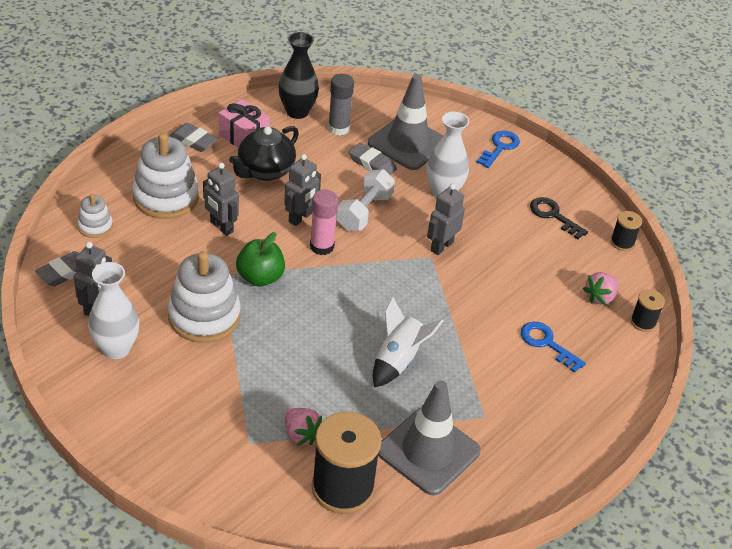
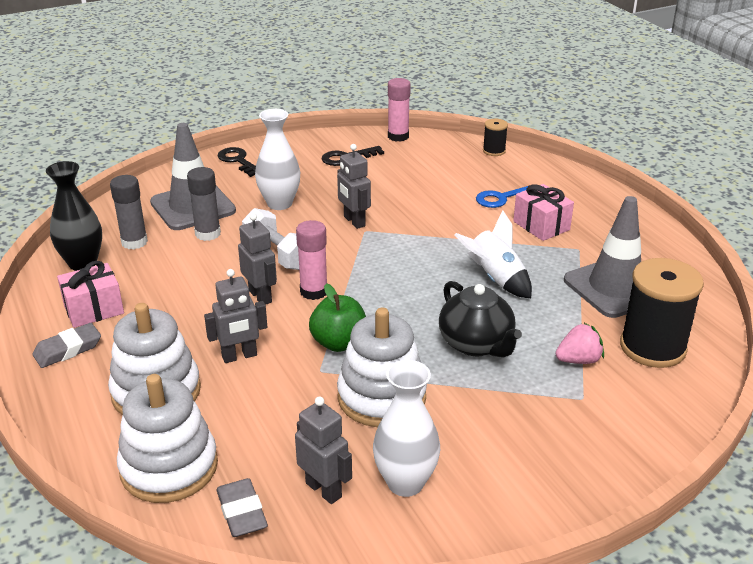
camera: 65 degrees left, 10 degrees down
white stacking toy [77,194,113,238] -> white stacking toy [117,374,218,503], size x1.95
black teapot [229,126,299,181] -> black teapot moved to [439,281,522,357]
grey eraser [349,142,397,175] -> grey glue stick [187,167,221,241]
blue key [476,131,520,168] -> black key [218,147,256,177]
pink strawberry [583,272,618,305] -> none
black spool [611,211,642,251] -> pink glue stick [388,78,411,142]
none -> pink gift [513,184,574,241]

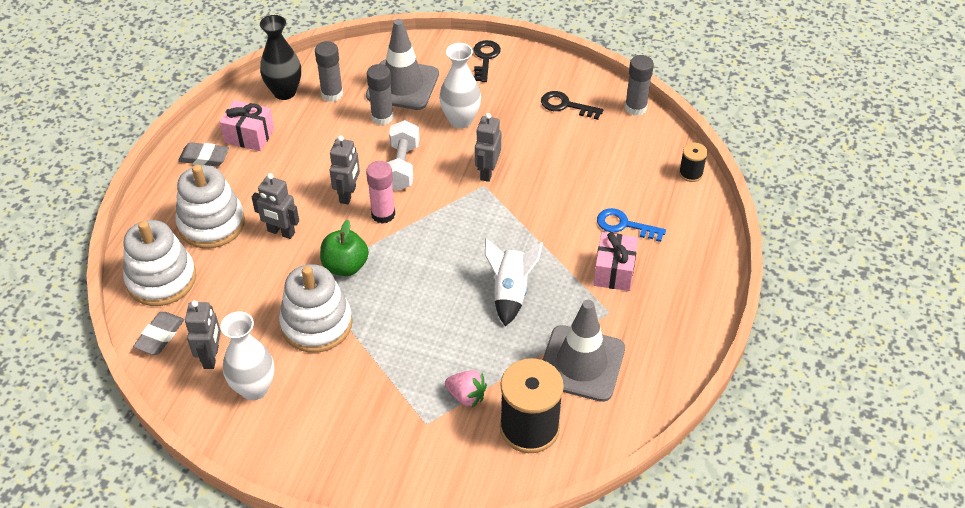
camera: 45 degrees right, 15 degrees up
pink glue stick [388,78,411,142] -> grey glue stick [625,55,654,116]
black teapot [439,281,522,357] -> none

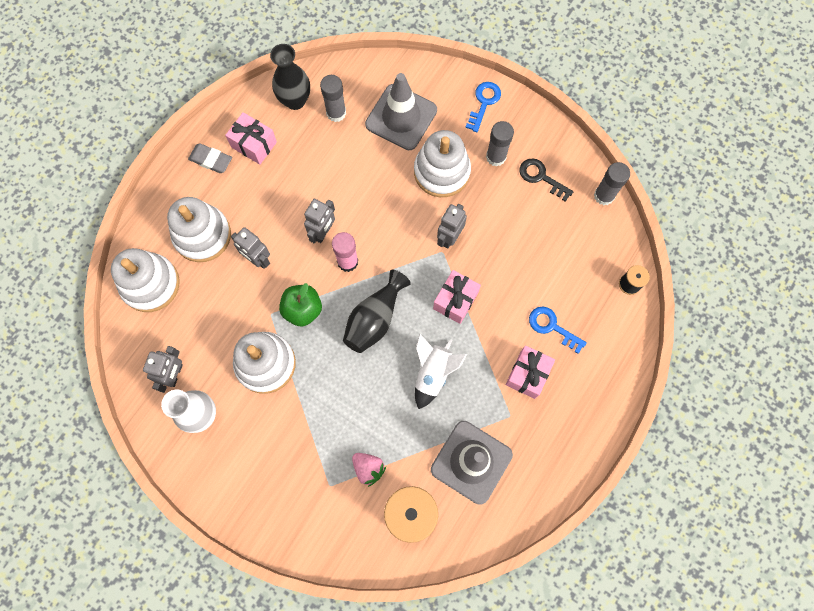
camera: 15 degrees right, 25 degrees up
grey eraser [133,312,184,355] -> none
grey glue stick [367,64,394,125] -> grey glue stick moved to [486,121,514,167]
white dumbbell [387,120,419,191] -> none
white vase [439,43,481,129] -> white stacking toy [414,130,471,197]
black key [473,40,501,82] -> blue key [465,82,501,132]
none -> black vase [343,270,411,353]
none -> pink gift [433,270,481,324]

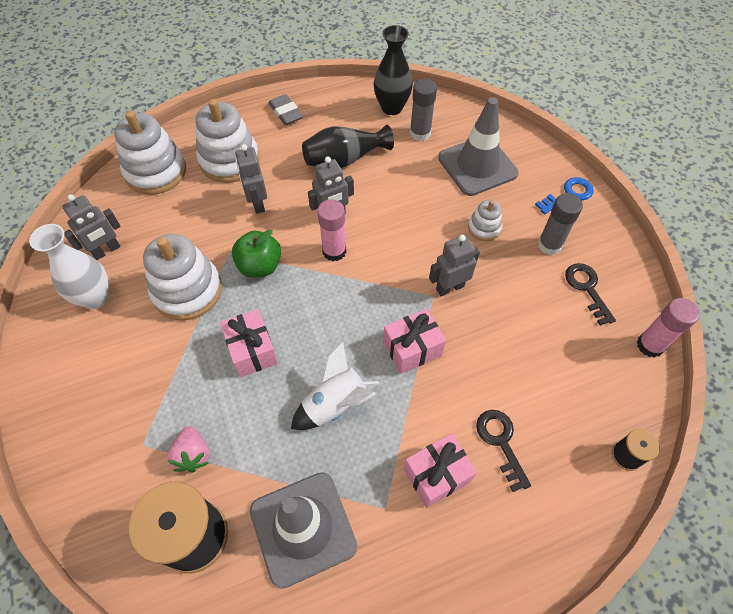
camera: 35 degrees right, 15 degrees down
pink gift [225,112,277,165] -> pink gift moved to [220,309,278,377]
black vase [343,270,411,353] -> black vase moved to [302,125,394,168]
white stacking toy [414,130,471,197] -> white stacking toy [468,200,502,241], size x0.51
blue key [529,306,587,354] -> black key [476,410,531,492]
grey glue stick [594,162,630,205] -> pink glue stick [637,298,700,358]

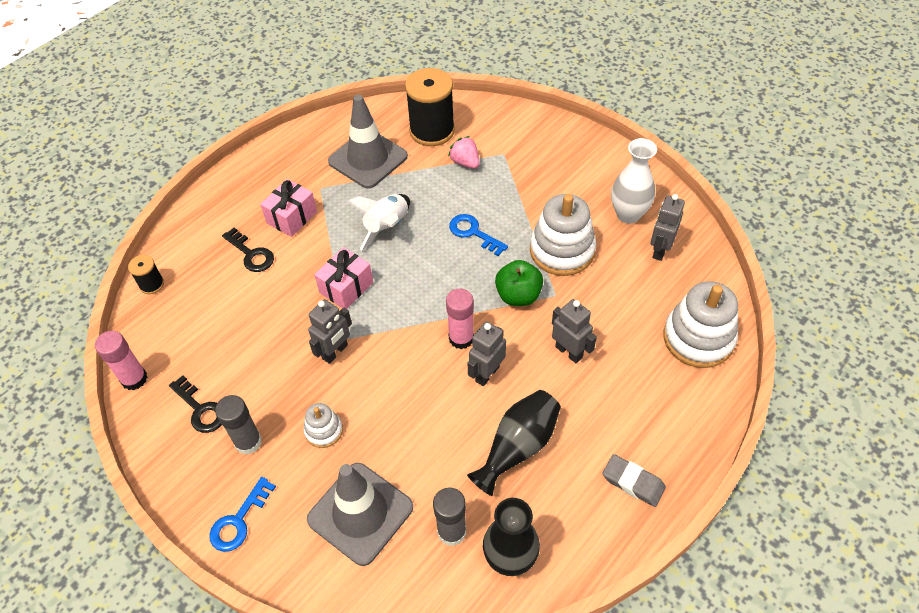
camera: 155 degrees right, 5 degrees down
white stacking toy [195,99,260,183] -> none
pink gift [220,309,278,377] -> blue key [449,214,508,256]

